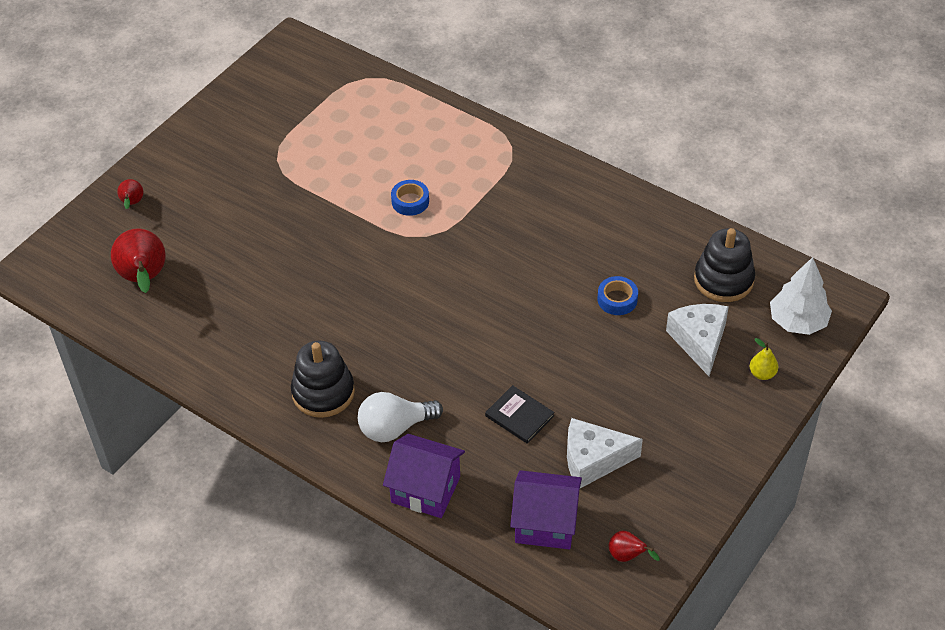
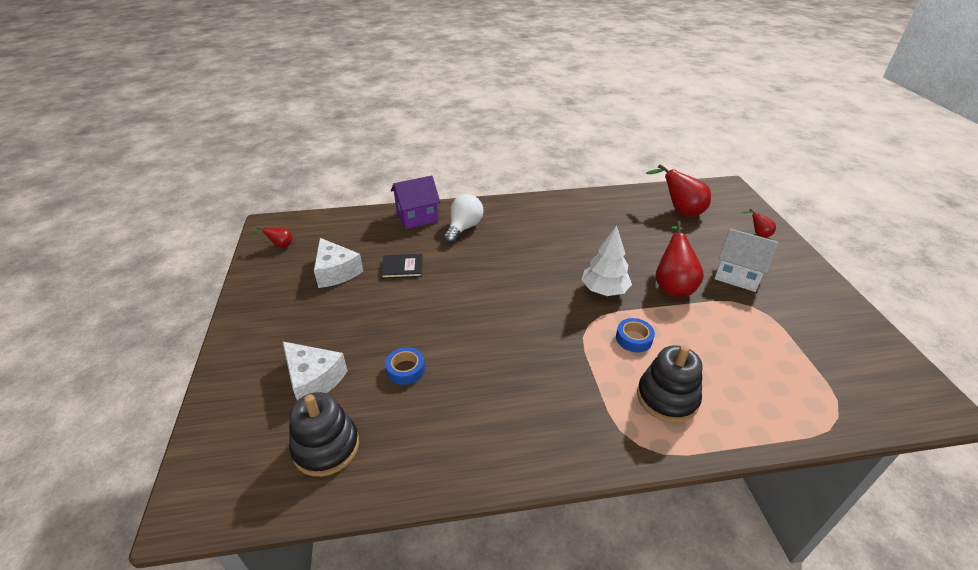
camera: 135 degrees right, 10 degrees down
black stacking toy [291,341,355,418] -> black stacking toy moved to [637,345,703,423]
purple house [510,470,582,549] -> none
white cheese [567,418,643,488] -> white cheese turned 105 degrees clockwise [314,238,363,288]
yellow pear [750,338,778,380] -> none
white tree [770,257,832,335] -> white tree moved to [582,225,632,296]
none -> red pear [656,221,704,297]
none -> white house [714,229,779,292]

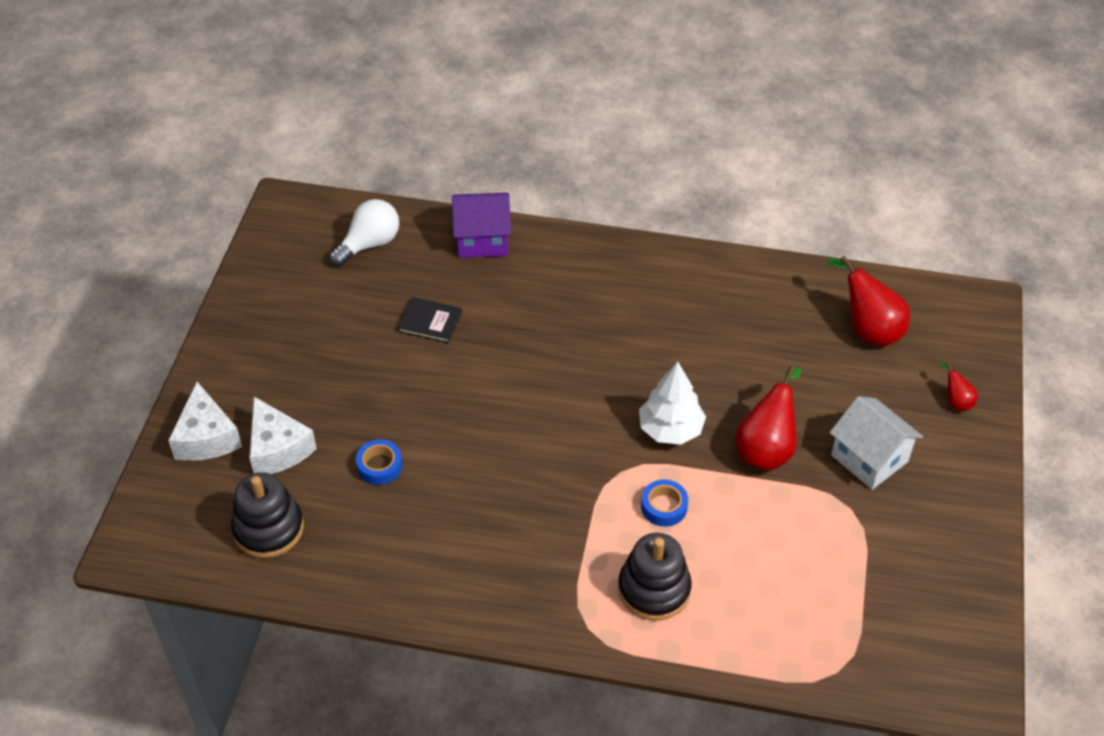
camera: 20 degrees right, 10 degrees up
red pear [253,227,293,248] -> none
white cheese [314,238,363,288] -> white cheese moved to [168,382,242,461]
white light bulb [444,194,484,244] -> white light bulb moved to [329,199,399,267]

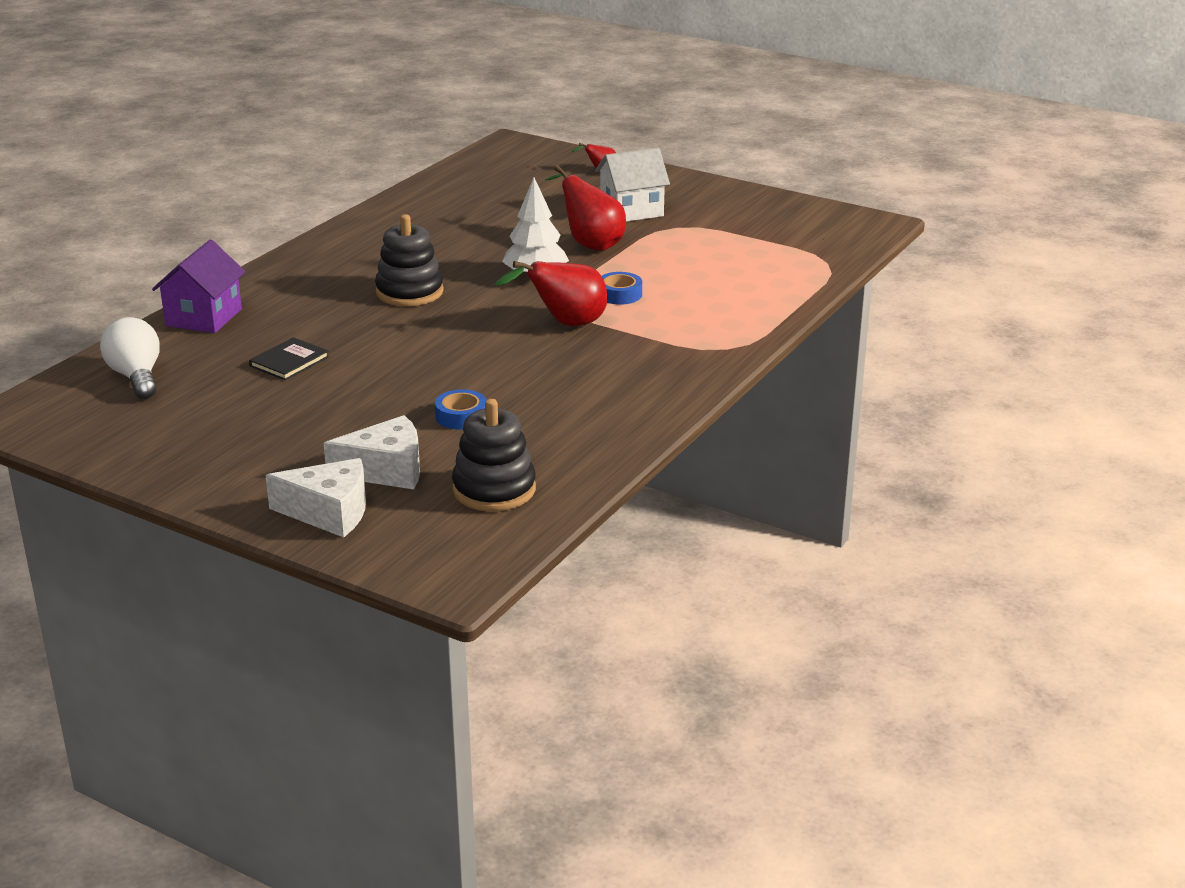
camera: 70 degrees left, 20 degrees down
black stacking toy [618,533,692,620] -> black stacking toy moved to [375,214,444,306]
red pear [827,256,910,347] -> red pear moved to [495,261,607,327]

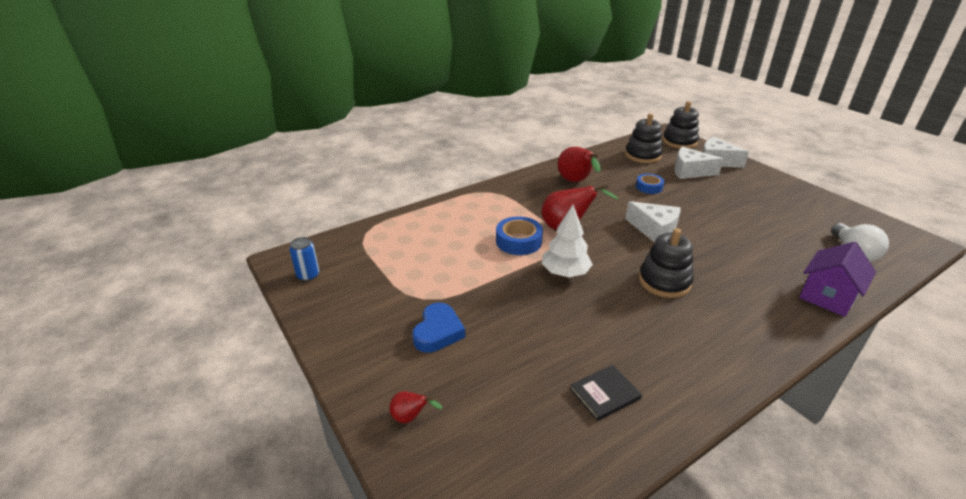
camera: 155 degrees left, 5 degrees up
black book [249,337,329,380] -> black book moved to [570,365,642,421]
red pear [545,165,626,251] -> red pear moved to [557,147,601,182]
white house [595,148,670,222] -> blue heart [412,303,465,353]
blue tape [602,272,642,305] -> blue tape [496,217,543,255], size x1.51
none -> blue can [289,237,319,281]
none -> white cheese [625,201,681,243]
none -> black stacking toy [662,101,699,149]

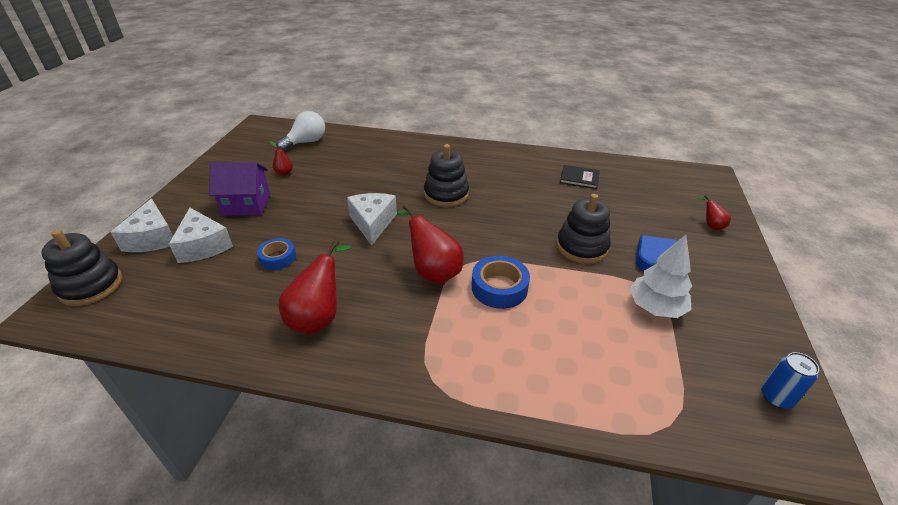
camera: 135 degrees left, 5 degrees up
white tree [541,205,593,277] -> white tree moved to [630,235,692,318]
black stacking toy [625,113,663,163] -> black stacking toy moved to [557,194,611,264]
purple house [799,242,876,317] -> purple house moved to [209,162,270,216]
none -> red pear [270,141,293,175]

